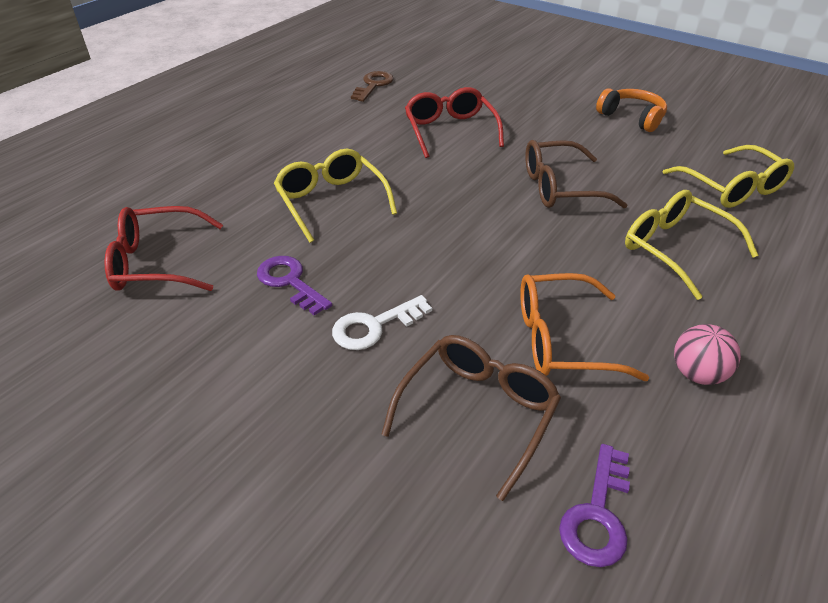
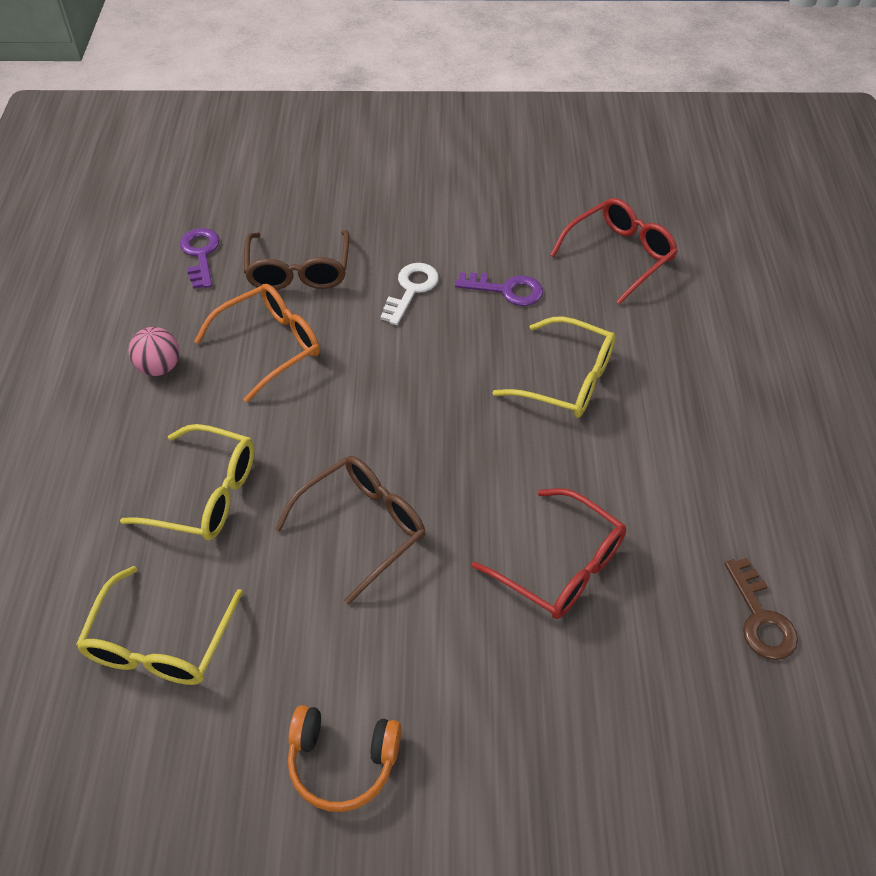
camera: 145 degrees right, 10 degrees up
yellow glasses [662,145,794,208] -> yellow glasses turned 105 degrees counterclockwise [76,566,243,685]

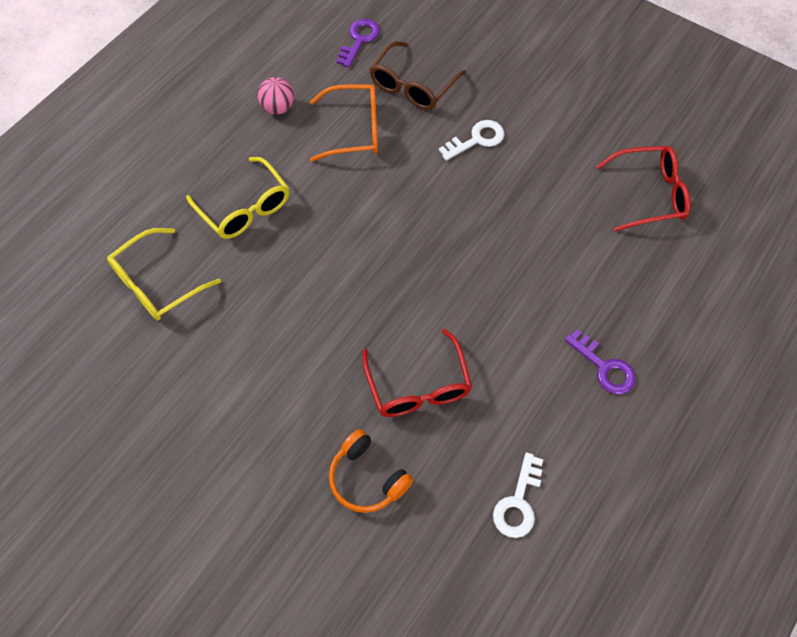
camera: 35 degrees right, 10 degrees up
brown glasses [275,456,425,605] -> none
orange headphones [288,705,401,812] -> orange headphones moved to [329,429,413,513]
purple key [455,272,543,306] -> purple key moved to [565,329,636,394]
yellow glasses [493,316,616,418] -> none
brown key [725,558,798,660] -> white key [493,452,543,538]

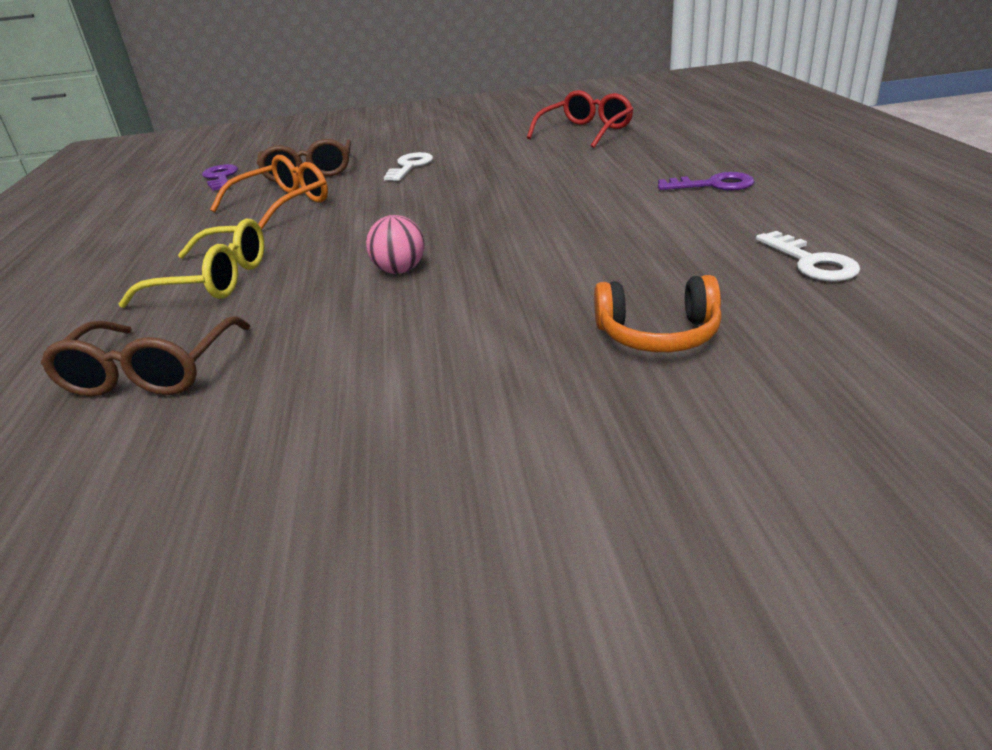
camera: 40 degrees left, 30 degrees down
yellow glasses [107,228,221,320] -> brown glasses [41,316,250,397]
pink ball [258,77,294,114] -> pink ball moved to [366,215,425,274]
red glasses [362,329,472,417] -> none

